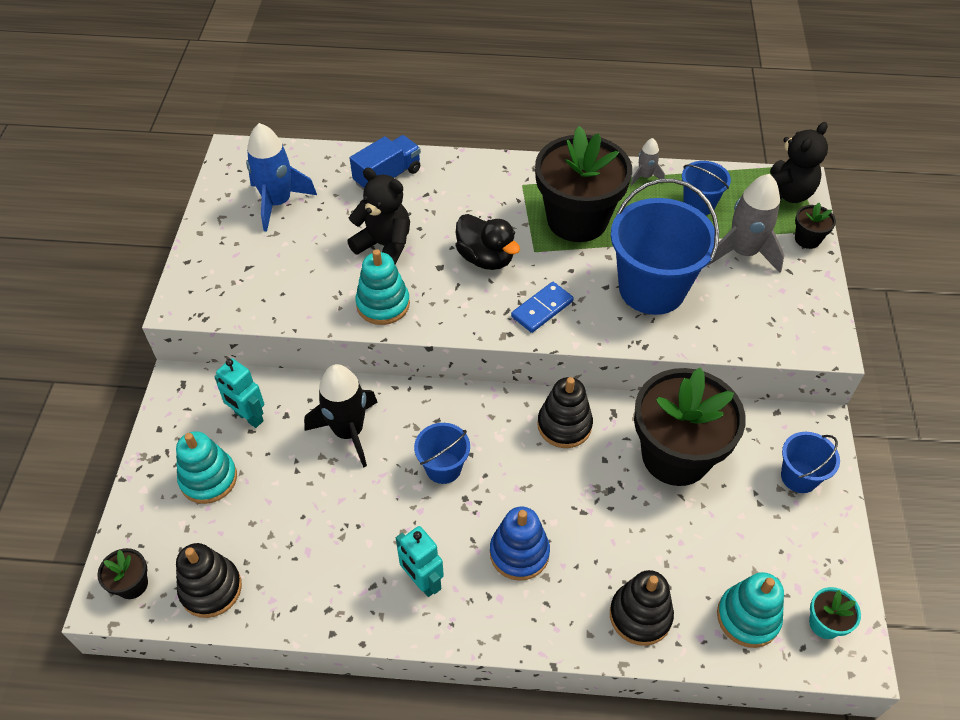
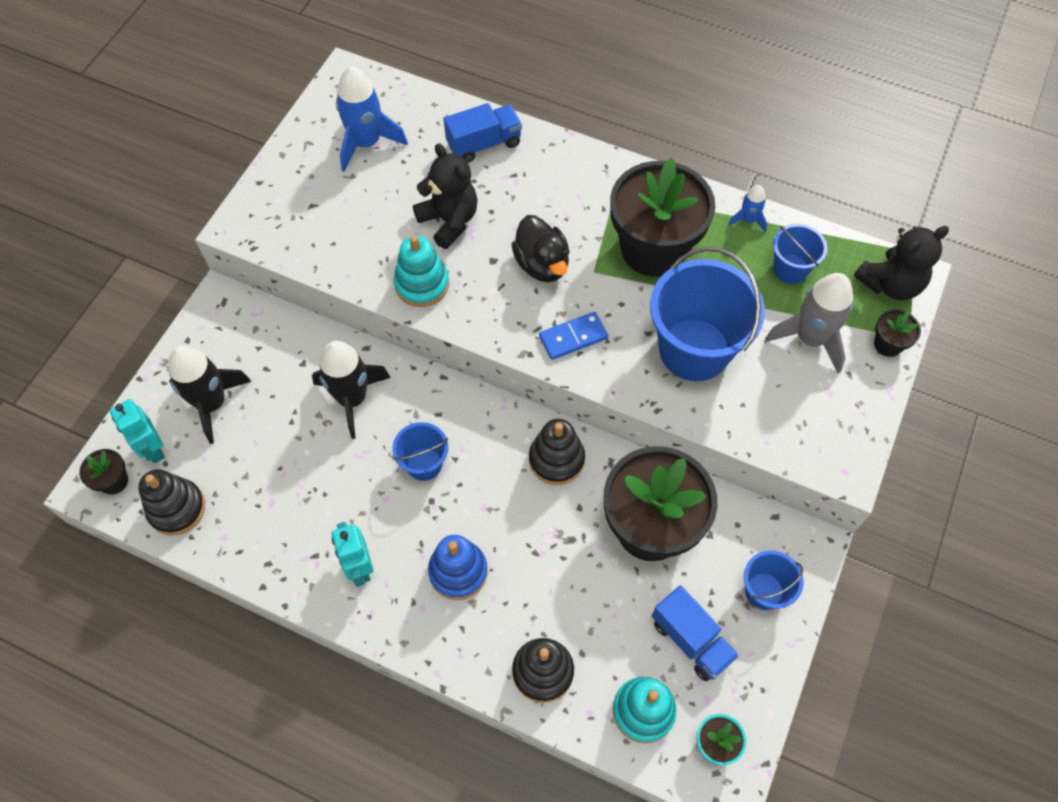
camera: 20 degrees right, 10 degrees up
turquoise stacking toy [176,431,237,504] -> black rocket [168,346,251,444]
turquoise robot [214,358,264,428] -> turquoise robot moved to [110,399,165,463]
grey rocket [631,138,665,186] -> blue rocket [728,185,767,232]
none -> blue truck [652,585,739,681]

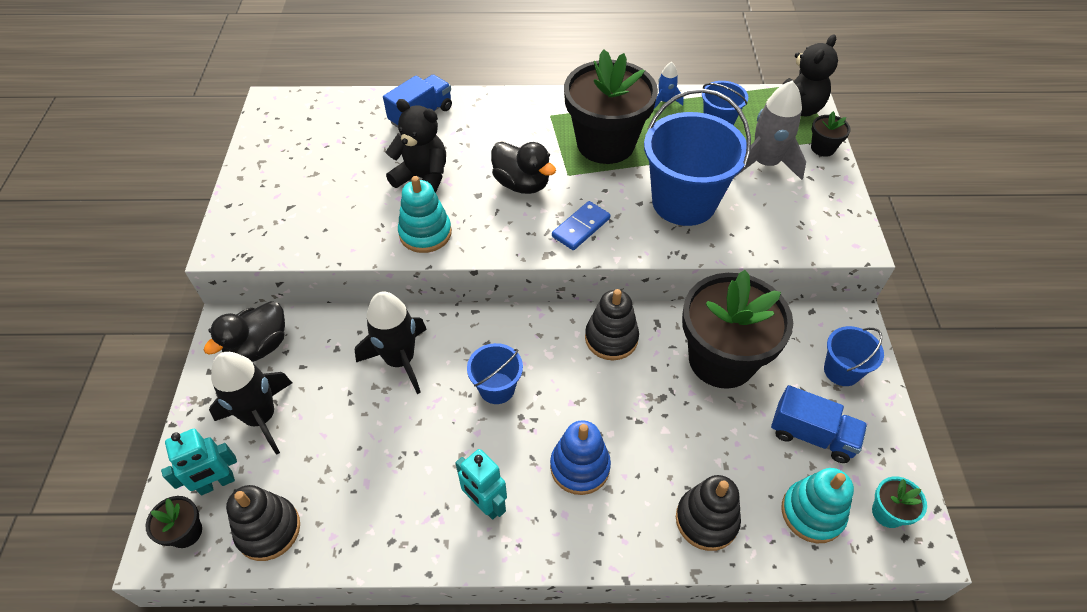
camera: 25 degrees left, 10 degrees down
turquoise robot [110,399,165,463] -> turquoise robot turned 60 degrees counterclockwise [161,429,237,495]
blue rocket [336,66,408,172] -> none
none -> black duck [204,301,285,362]

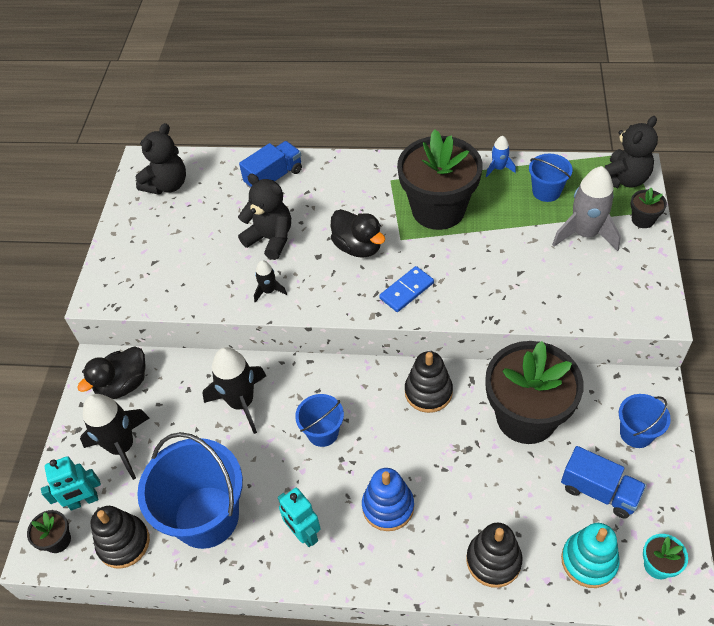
camera: 10 degrees right, 0 degrees up
turquoise stacking toy [398,176,452,253] -> black rocket [254,260,287,303]
blue bucket [644,89,751,226] -> blue bucket moved to [137,432,243,549]
none -> black teddy bear [136,123,186,195]

